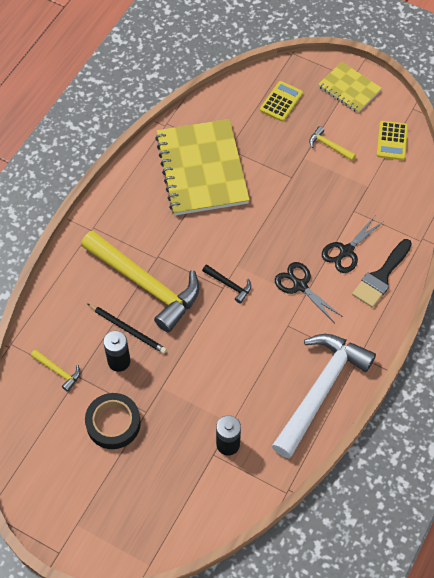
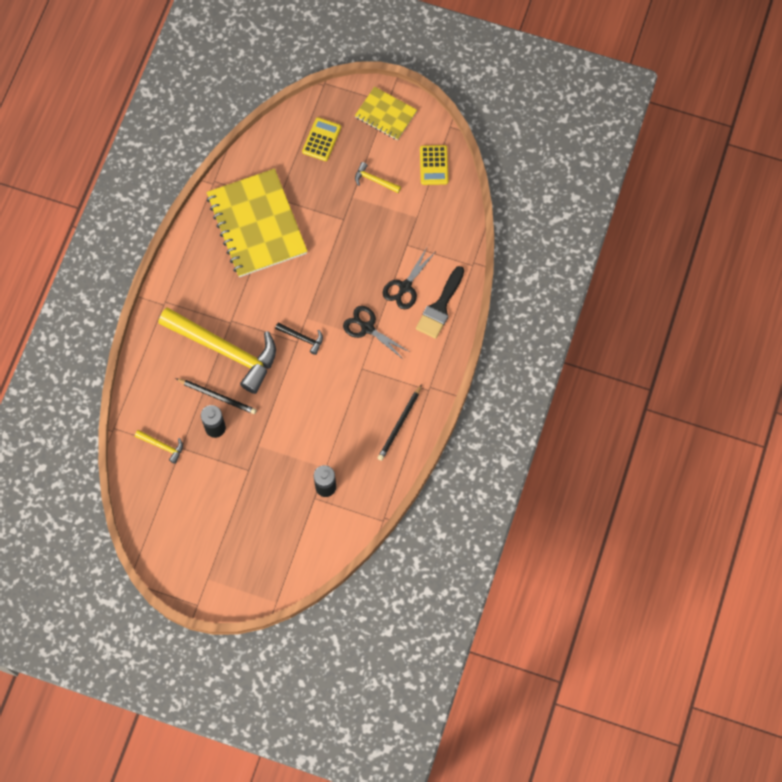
camera: 10 degrees left, 10 degrees up
black tape [85,393,141,449] -> none
white hammer [272,334,376,458] -> black pencil [378,384,422,461]

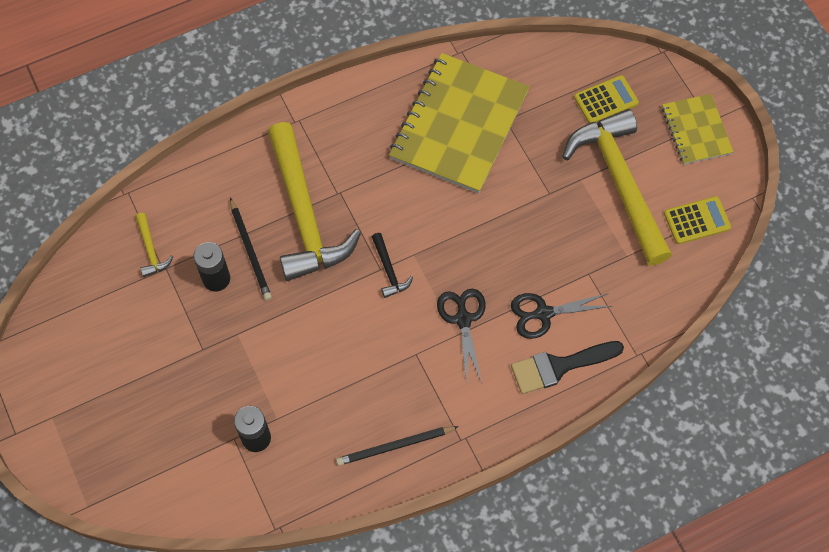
camera: 45 degrees right, 5 degrees down
yellow hammer [355,162,401,193] -> yellow hammer [562,109,672,265], size x2.50
yellow calculator [420,145,448,185] -> yellow calculator turned 150 degrees counterclockwise [664,196,731,244]

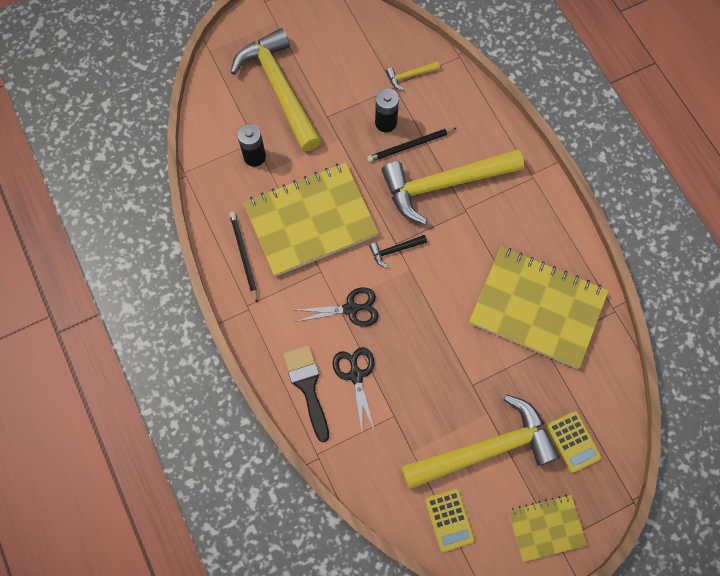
camera: 90 degrees right, 5 degrees up
none -> yellow hammer [231,28,321,151]
none -> yellow notebook [243,163,379,277]

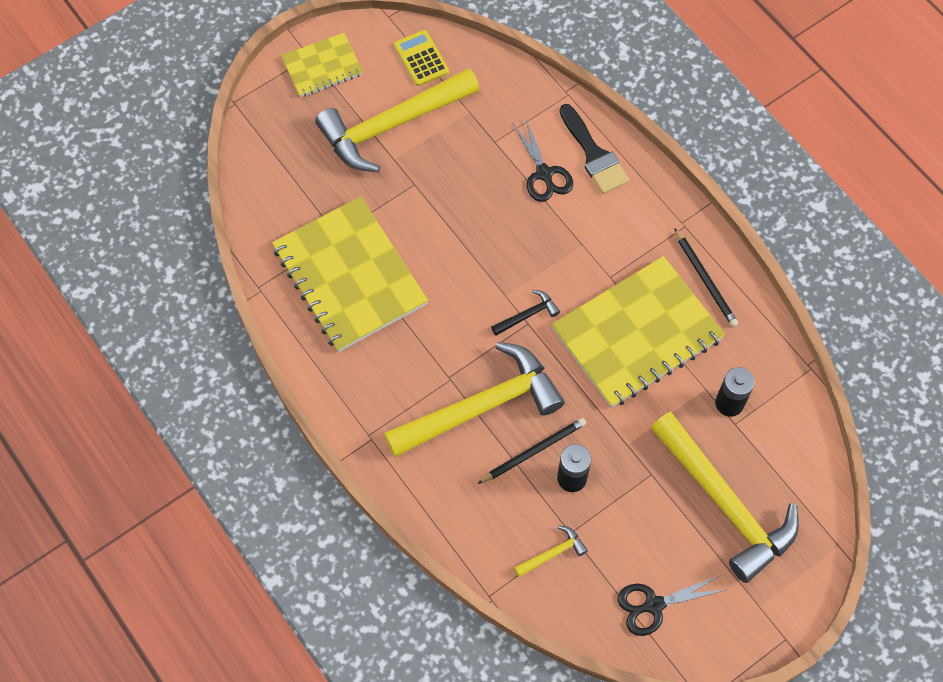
camera: 170 degrees right, 5 degrees down
black scissors [295,287,379,327] -> black scissors moved to [618,575,725,636]
yellow notebook [469,247,609,369] -> yellow notebook turned 45 degrees clockwise [272,196,428,352]
yellow calculator [547,411,601,473] -> none

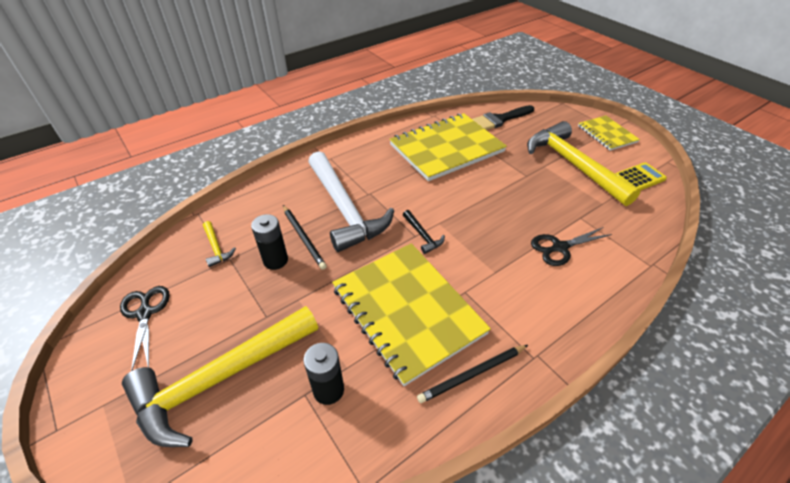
camera: 90 degrees right, 20 degrees down
yellow hammer [384,342,565,457] -> white hammer [308,151,394,252]
black brush [560,104,629,194] -> black brush moved to [472,105,534,130]

